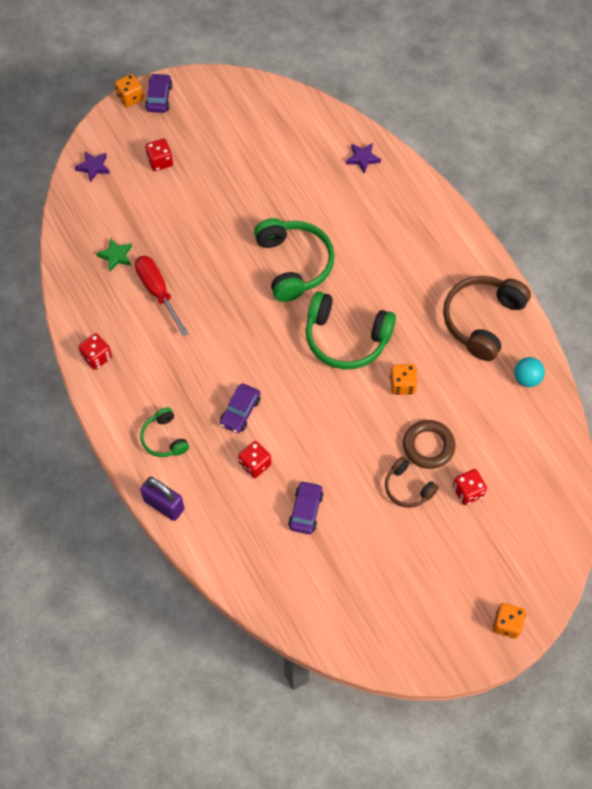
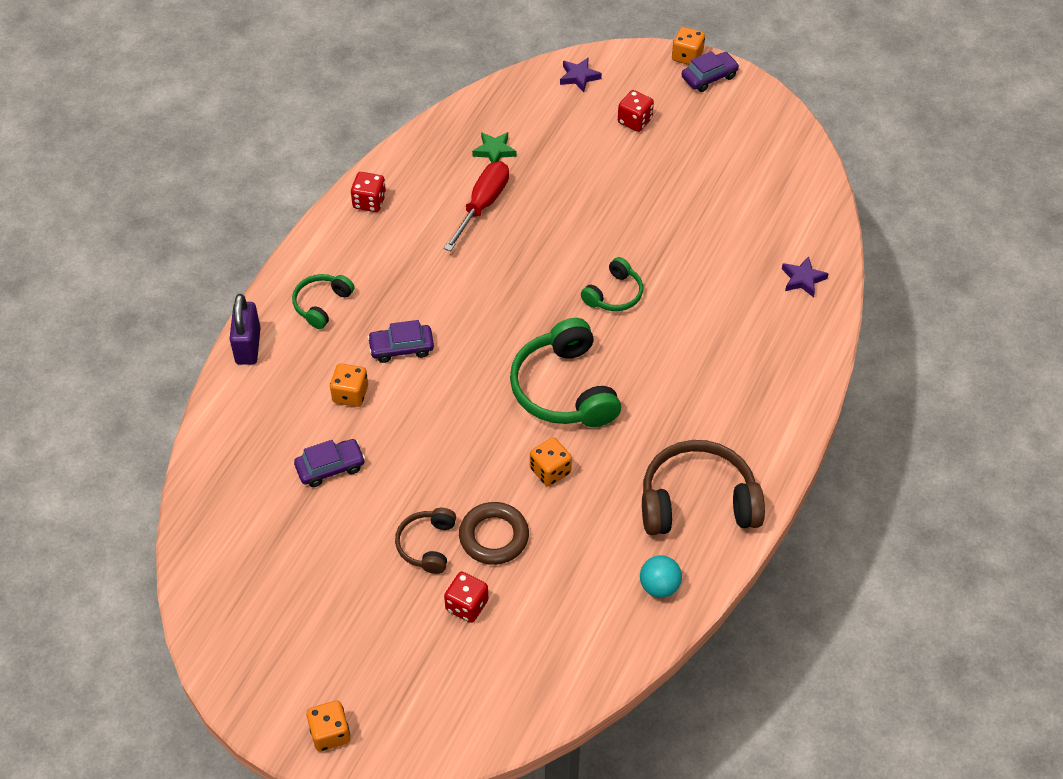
camera: 55 degrees right, 10 degrees down
red dice [238,441,271,478] -> orange dice [330,363,368,407]
green headphones [254,218,335,302] -> green headphones [581,257,643,311], size x0.55

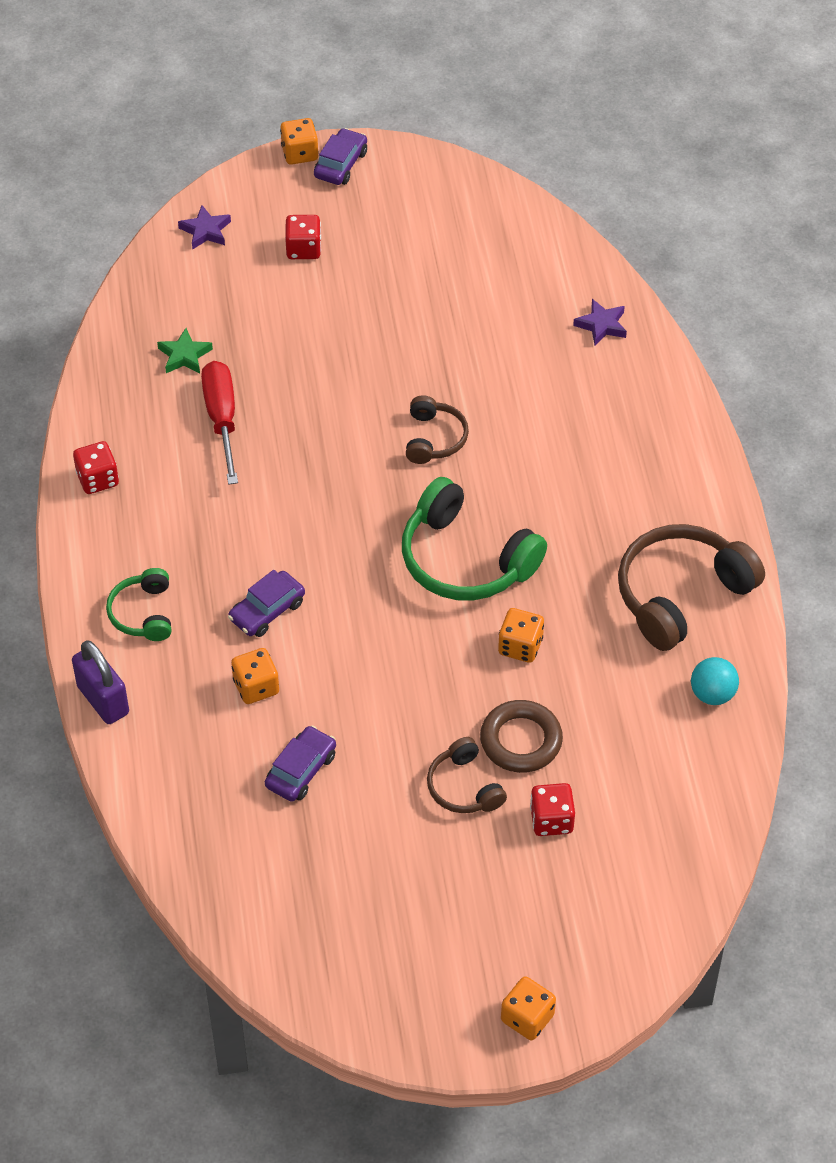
camera: 35 degrees left, 0 degrees up
green headphones [581,257,643,311] -> brown headphones [406,395,469,464]

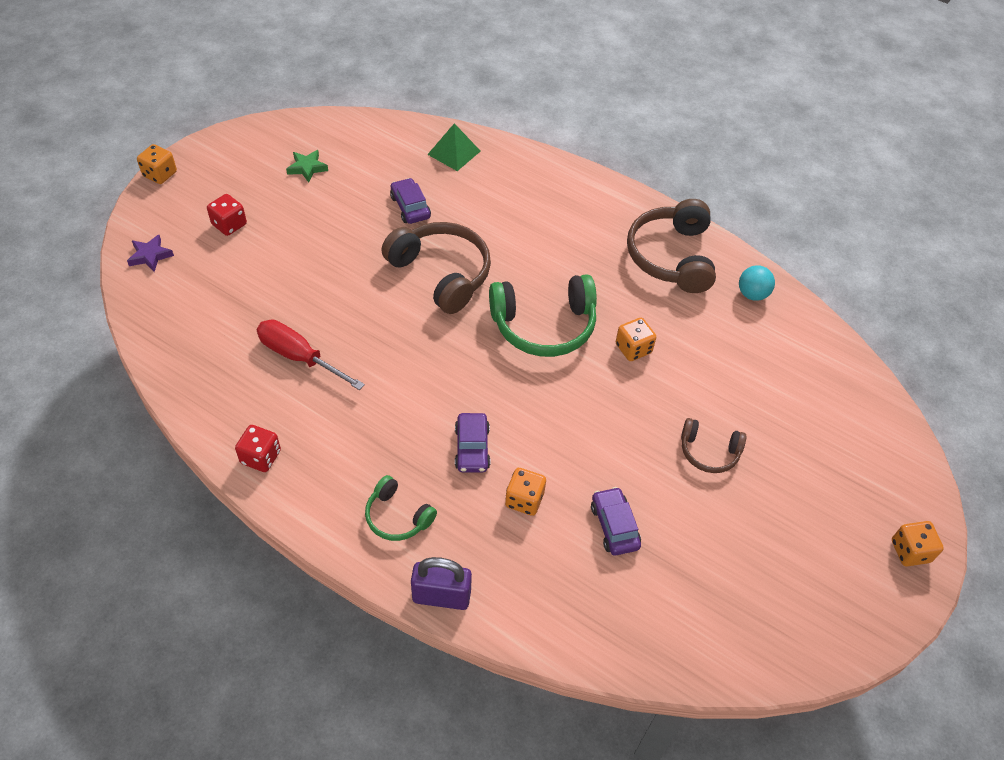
camera: 50 degrees left, 0 degrees up
green star [157,328,213,374] -> green star moved to [286,150,328,183]
purple car [314,128,367,185] -> purple car moved to [390,178,431,224]
brown headphones [406,395,469,464] -> brown headphones [381,222,491,314], size x1.83
brown ring [480,700,563,773] -> none
red dice [530,783,575,836] -> none
purple star [573,299,627,346] -> green pyramid [427,123,481,171]

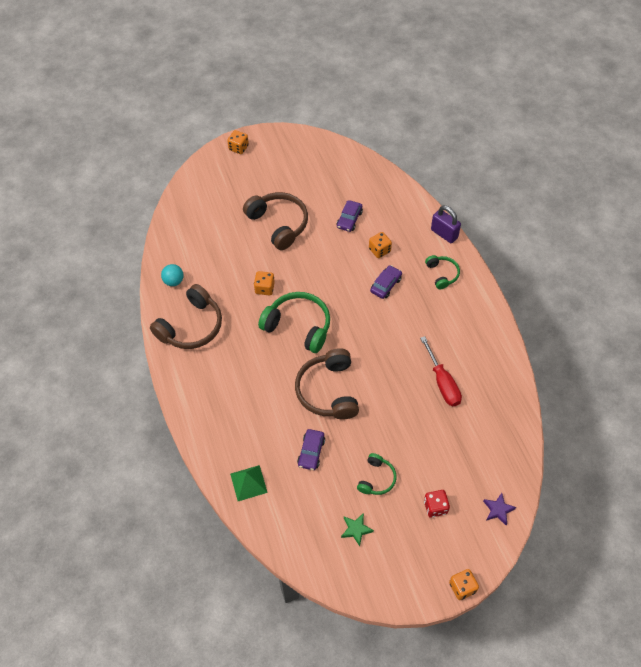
camera: 140 degrees left, 5 degrees up
red dice [235,425,281,472] -> none
brown headphones [681,418,746,473] -> brown headphones [243,192,308,250], size x1.83
none -> green headphones [357,453,397,495]

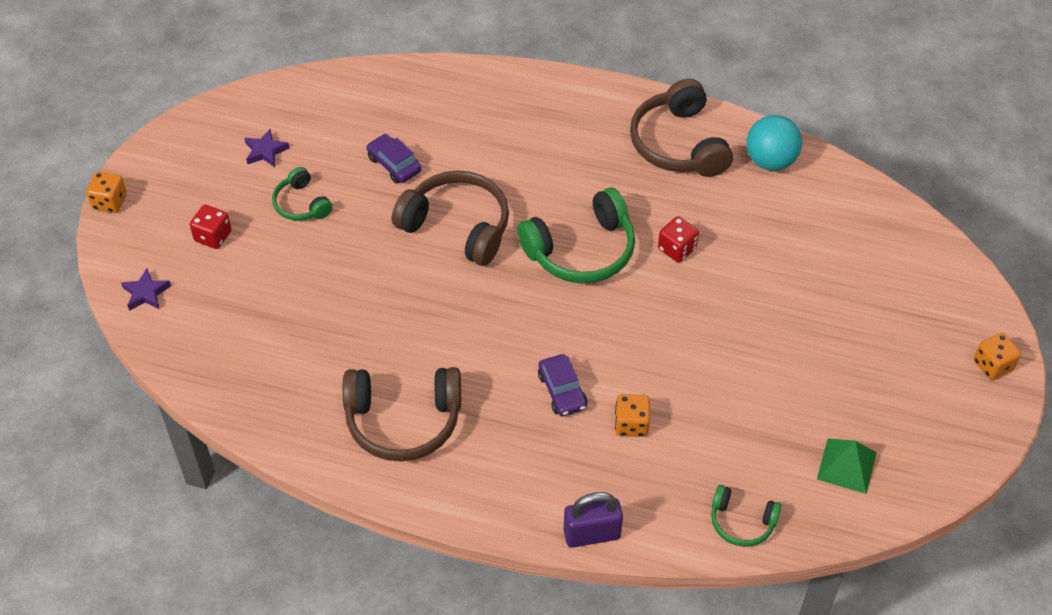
camera: 125 degrees right, 5 degrees down
turquoise ball [161,264,184,286] -> turquoise ball [746,115,802,171], size x1.53
green pyramid [230,465,268,501] -> green pyramid moved to [817,438,877,494]
brown headphones [243,192,308,250] -> brown headphones moved to [342,367,461,461]
orange dice [254,271,275,295] -> red dice [658,216,699,263]
purple car [337,200,363,232] -> none
green star [341,513,374,546] -> purple star [244,129,290,167]
red screwdriver [420,336,462,406] -> none
green headphones [425,255,460,289] -> green headphones moved to [711,485,782,547]

